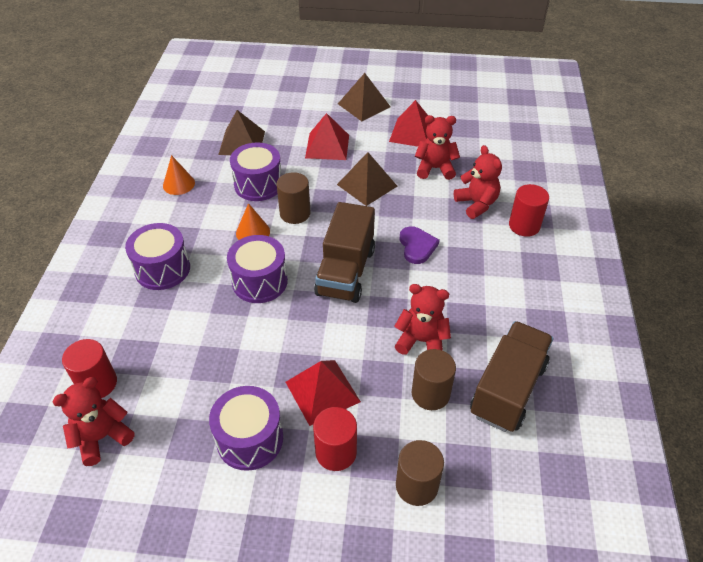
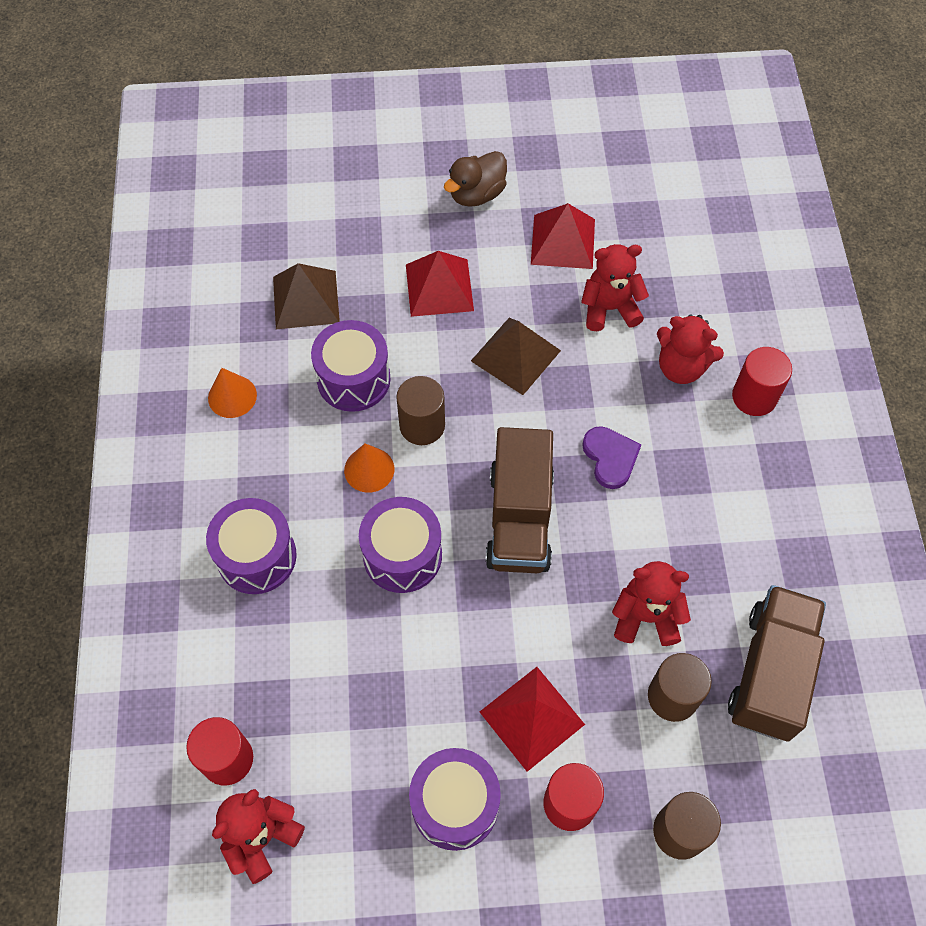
camera: 10 degrees left, 15 degrees up
brown pyramid [338,73,391,121] -> brown duck [444,151,507,207]
red teddy bear [454,145,502,219] -> red teddy bear turned 150 degrees clockwise [657,314,724,384]

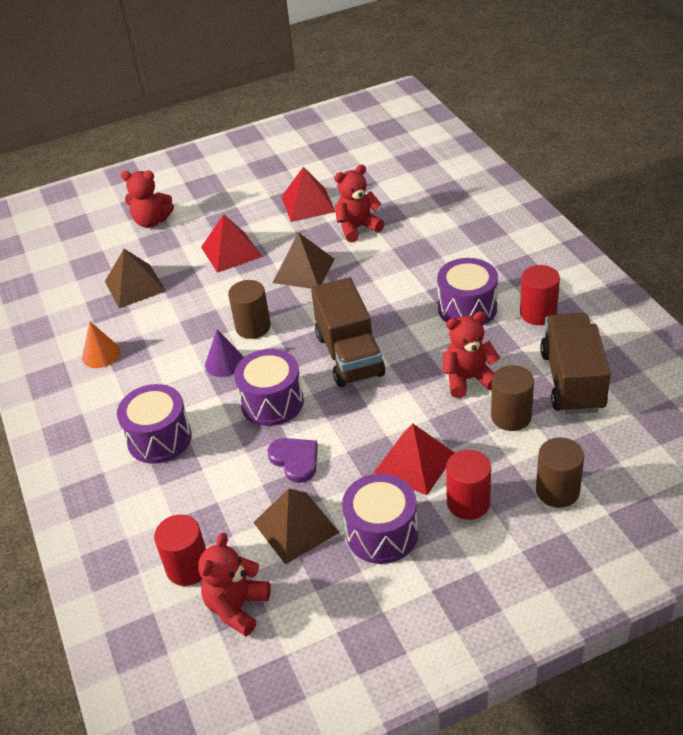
camera: 15 degrees left, 20 degrees down
purple drum [311,320,391,412] -> purple drum moved to [437,258,498,325]
orange cone [344,443,394,493] -> purple cone [205,329,244,377]
brown duck [444,151,507,207] -> none
purple heart [582,426,641,489] -> purple heart moved to [268,438,318,483]
red teddy bear [657,314,724,384] -> red teddy bear moved to [121,170,174,228]
red cylinder [732,347,792,416] -> red cylinder moved to [520,265,560,325]
none -> brown pyramid [253,489,340,565]

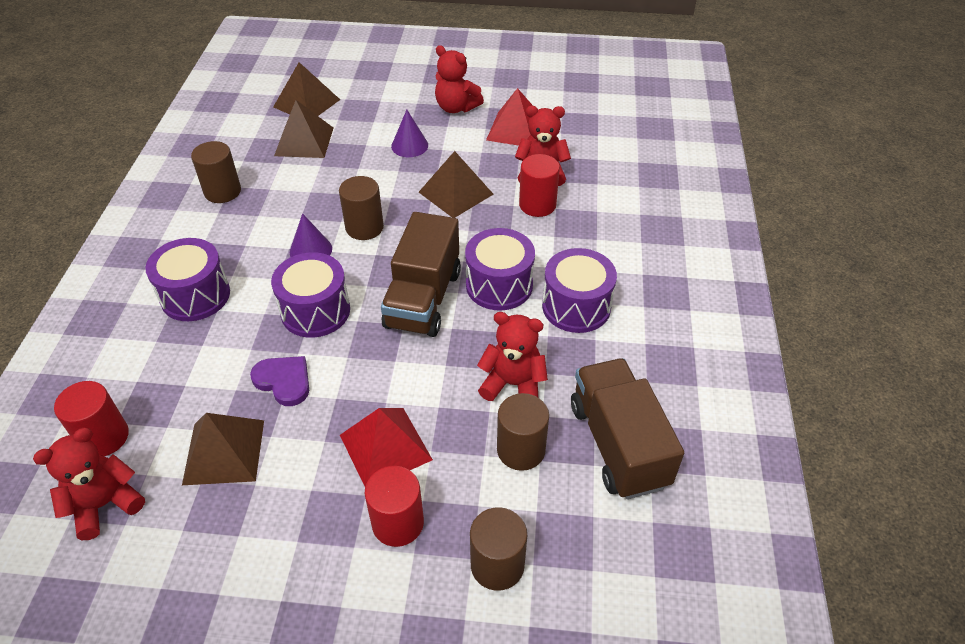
camera: 25 degrees right, 5 degrees up
orange cone [82,322,121,368] -> brown cylinder [191,141,241,203]
red teddy bear [121,170,174,228] -> red teddy bear moved to [435,45,484,113]
red pyramid [201,214,262,273] -> purple cone [391,110,428,157]
purple heart [268,438,318,483] -> purple heart turned 45 degrees counterclockwise [250,356,309,406]
purple drum [342,474,418,564] -> purple drum moved to [465,228,535,311]
red cylinder [520,265,560,325] -> red cylinder moved to [519,154,560,217]
brown truck [540,313,611,414] -> brown truck turned 45 degrees counterclockwise [571,358,684,499]
none -> brown pyramid [273,62,340,116]

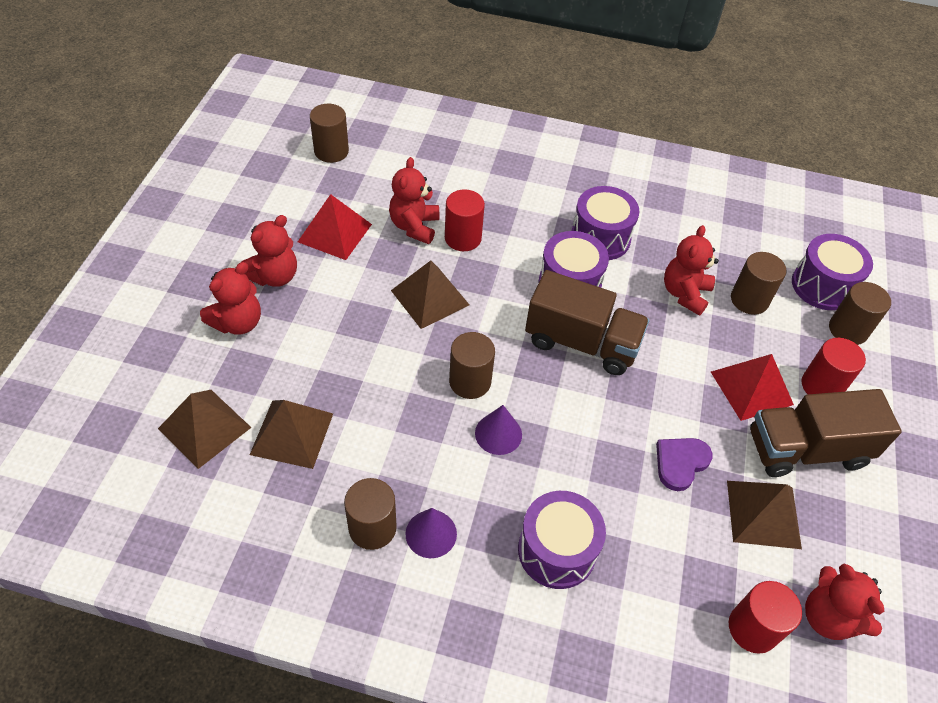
camera: 85 degrees left, 5 degrees up
purple drum [271,252,350,338] -> purple drum moved to [792,234,873,310]
purple cone [391,110,428,157] -> purple cone moved to [405,508,457,558]
brown truck [571,358,684,499] -> brown truck moved to [750,389,902,477]
none -> red teddy bear [200,262,261,335]
none -> brown cylinder [310,104,349,163]

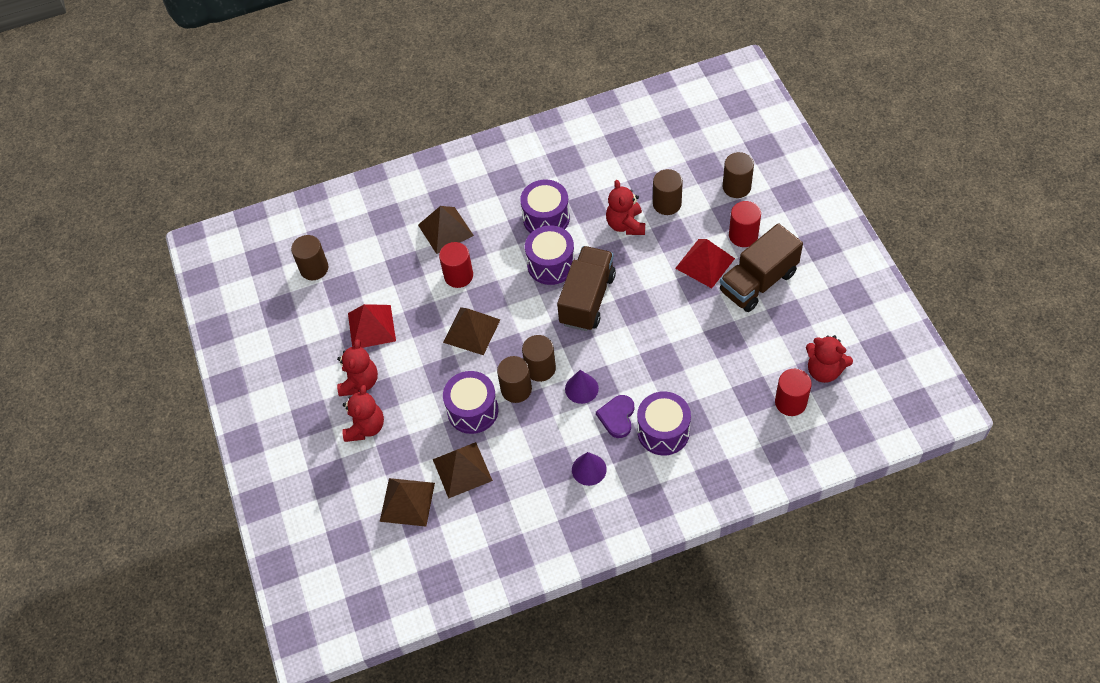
camera: 25 degrees left, 5 degrees up
brown cylinder [344,478,397,550] -> brown cylinder moved to [497,356,532,403]
red teddy bear [389,157,439,244] -> none
brown truck [525,270,649,375] -> brown truck turned 60 degrees counterclockwise [557,246,616,331]
purple heart [656,438,713,491] -> purple heart moved to [596,395,634,438]
brown pyramid [727,481,802,549] -> brown pyramid moved to [418,206,474,254]
purple drum [792,234,873,310] -> purple drum moved to [443,371,498,434]

